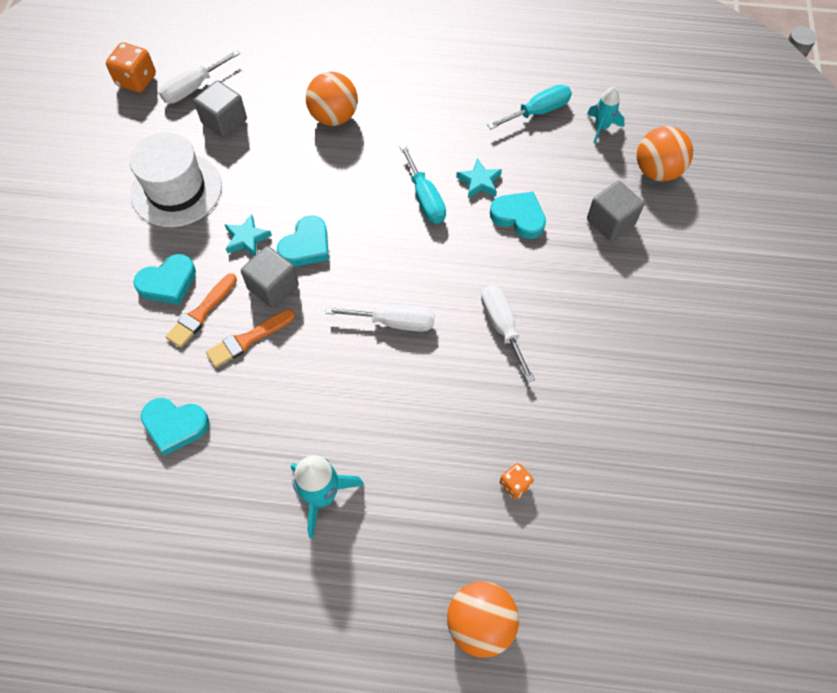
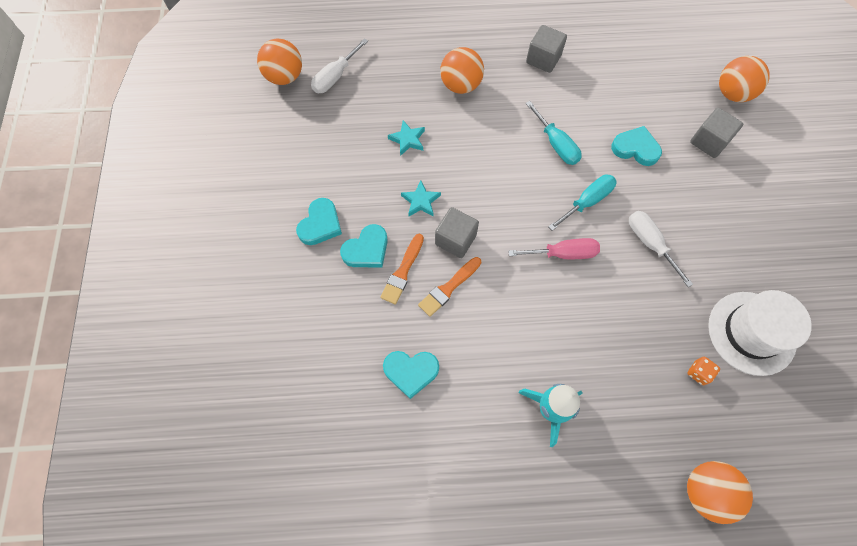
camera: 10 degrees left, 5 degrees up
orange dice [106,42,156,93] -> orange ball [257,39,302,85]
white hat [130,132,222,227] -> white hat moved to [708,290,812,376]
grey cube [194,81,247,138] -> grey cube moved to [526,25,567,73]
turquoise heart [277,215,329,267] -> turquoise heart moved to [296,198,342,245]
white screwdriver [325,305,434,332] -> pink screwdriver [508,238,600,259]
turquoise star [456,158,502,198] -> turquoise star moved to [388,120,425,156]
turquoise screwdriver [488,85,572,129] -> turquoise screwdriver moved to [548,174,617,231]
turquoise rocket [587,87,625,143] -> none

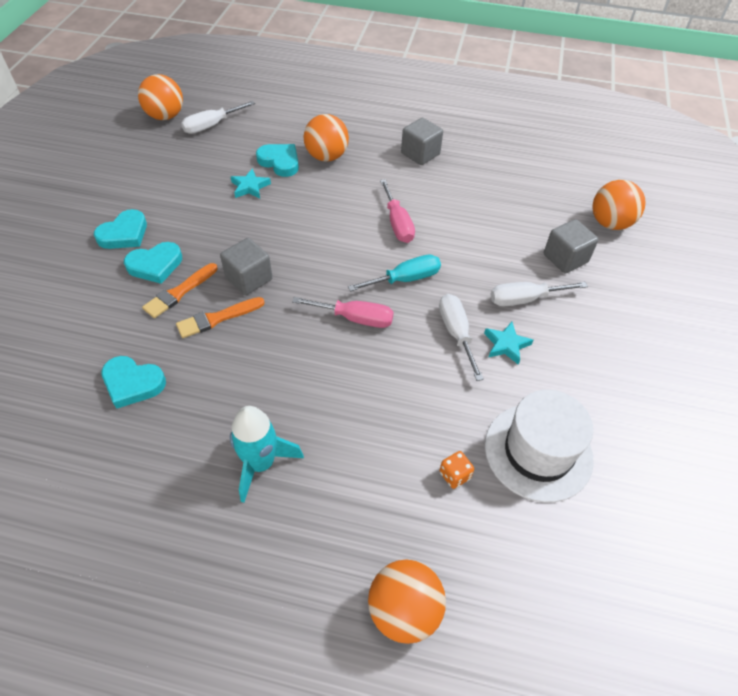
camera: 15 degrees right, 15 degrees down
turquoise star [401,181,441,216] -> turquoise star moved to [484,322,533,365]
turquoise screwdriver [525,101,581,165] -> pink screwdriver [380,179,415,243]
turquoise heart [611,126,662,166] -> turquoise heart moved to [256,144,299,177]
none -> white screwdriver [491,282,588,306]

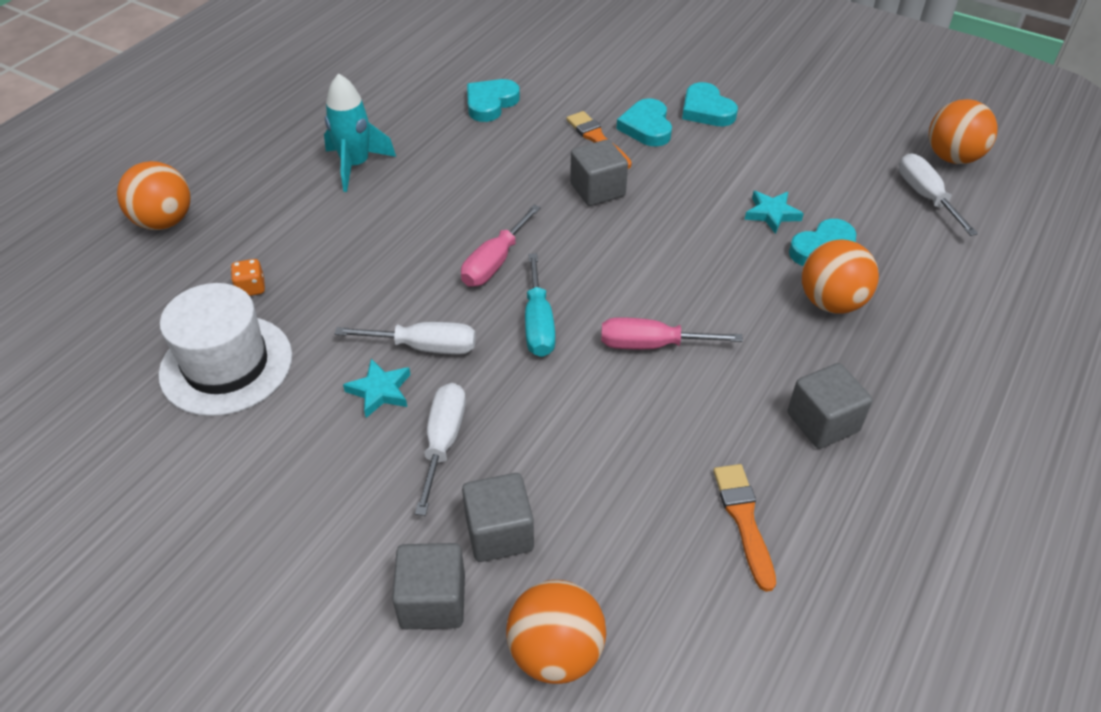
camera: 110 degrees right, 5 degrees down
orange brush [176,297,265,338] -> orange brush moved to [713,464,776,592]
none -> grey cube [392,543,465,629]

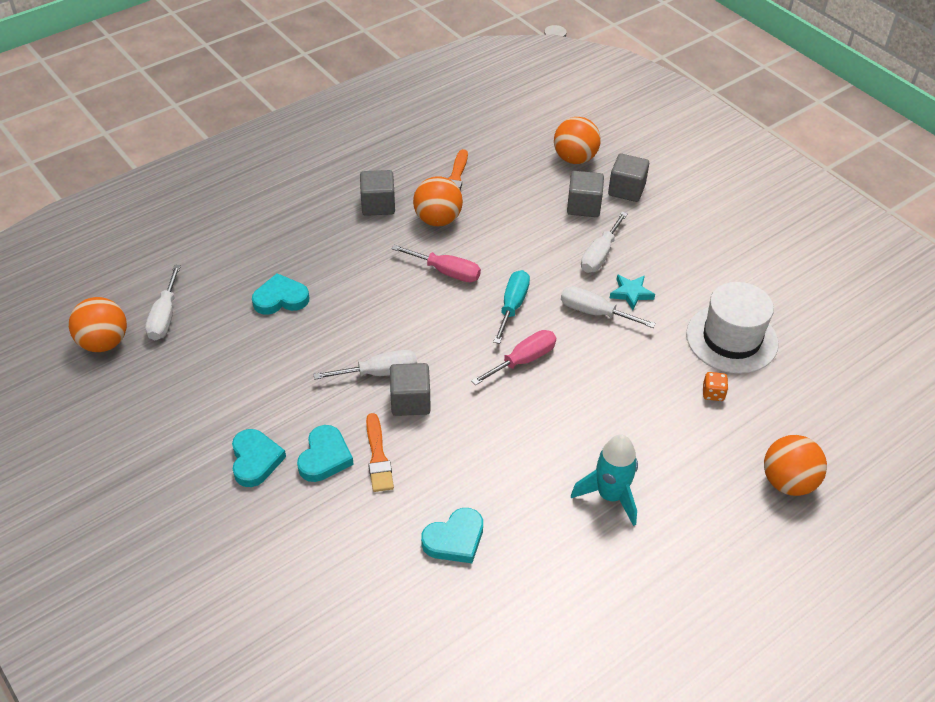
camera: 160 degrees left, 0 degrees up
turquoise star [744,191,804,234] -> none
orange ball [802,239,879,314] -> orange ball moved to [413,176,463,226]
none -> white screwdriver [313,350,417,379]

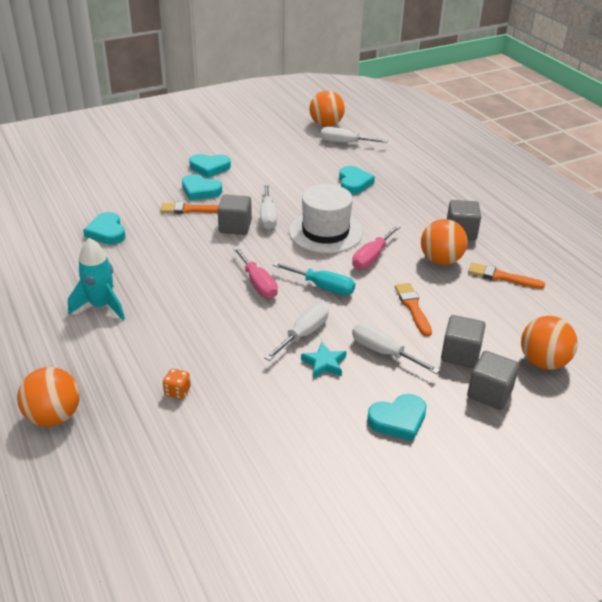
camera: 100 degrees right, 10 degrees down
white hat [686,282,778,374] -> white hat moved to [289,184,363,253]
none -> turquoise heart [367,394,427,441]
none -> orange brush [395,283,432,336]

